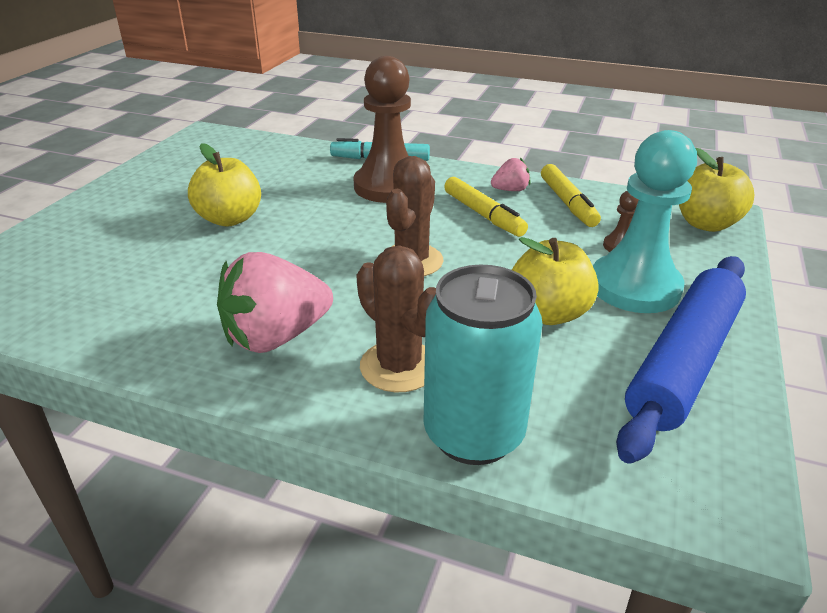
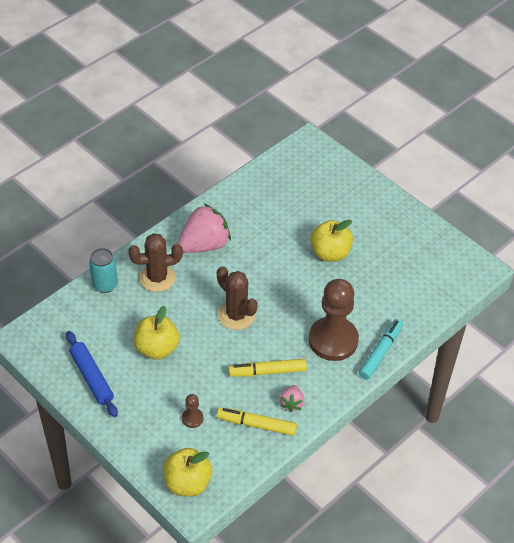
camera: 115 degrees right, 15 degrees up
pink strawberry [217,252,333,353] -> pink strawberry turned 60 degrees clockwise [178,204,231,253]
turquoise can [423,265,542,465] -> turquoise can [89,248,118,293], size x0.62
turquoise pawn [593,130,697,313] -> none
blue rolling pin [616,256,746,464] -> blue rolling pin [66,331,118,417], size x0.64

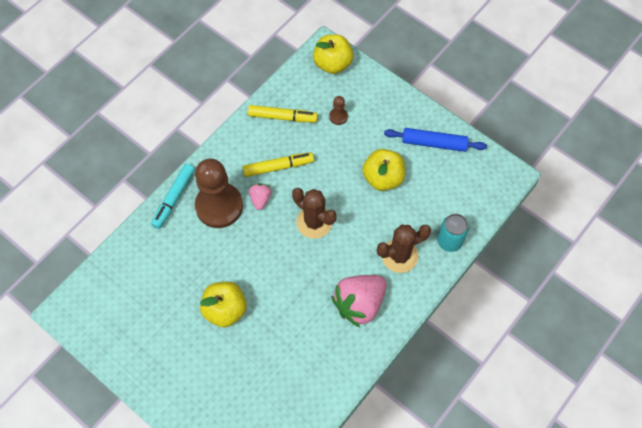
camera: 175 degrees right, 15 degrees up
blue rolling pin [66,331,118,417] -> blue rolling pin turned 45 degrees counterclockwise [384,128,487,152]
pink strawberry [280,385,305,412] -> pink strawberry moved to [249,183,271,210]

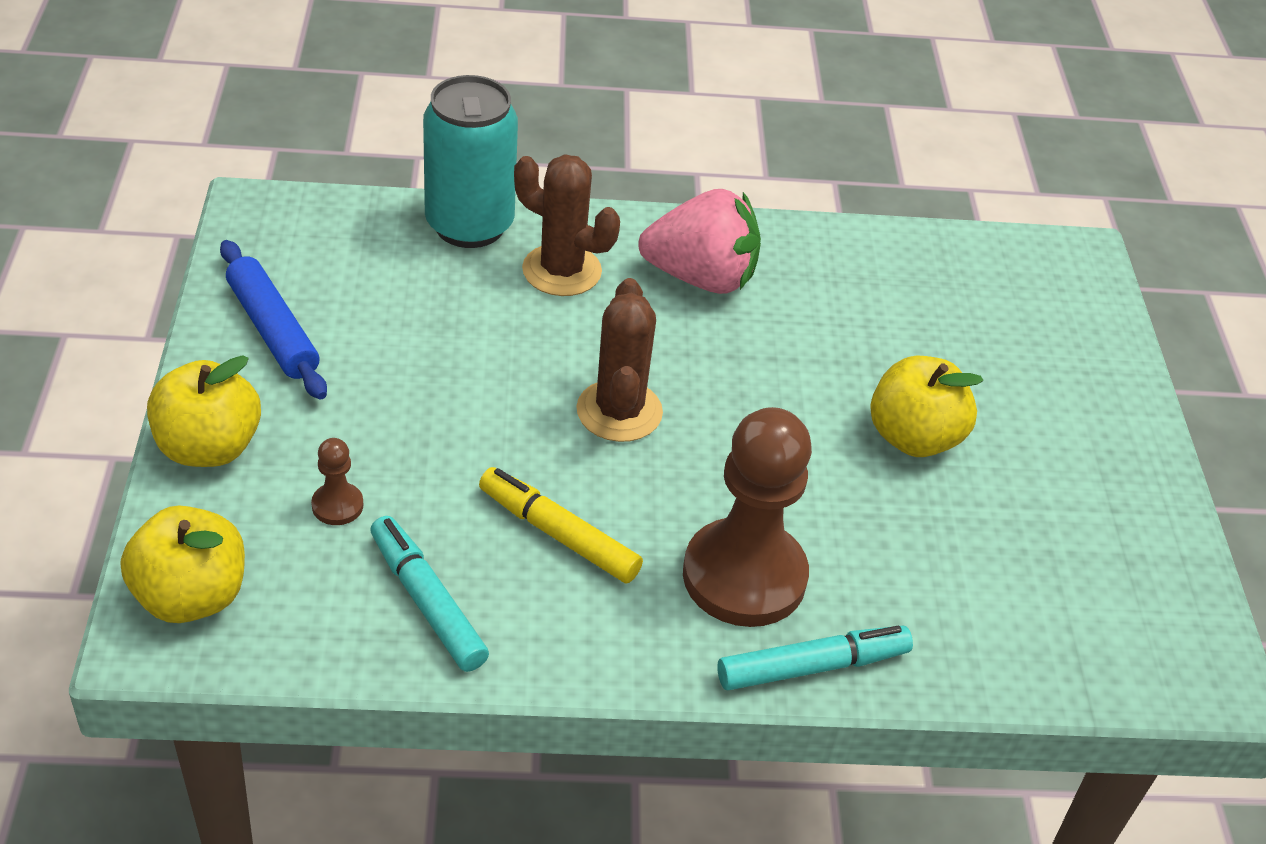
camera: 135 degrees left, 20 degrees down
yellow marker [248,105,318,123] -> turquoise marker [370,516,489,672]
pink strawberry [249,183,271,210] -> none
yellow apple [362,149,405,191] -> yellow apple moved to [147,355,261,467]
turquoise can [437,214,469,252] -> turquoise can [423,75,518,248], size x1.62

